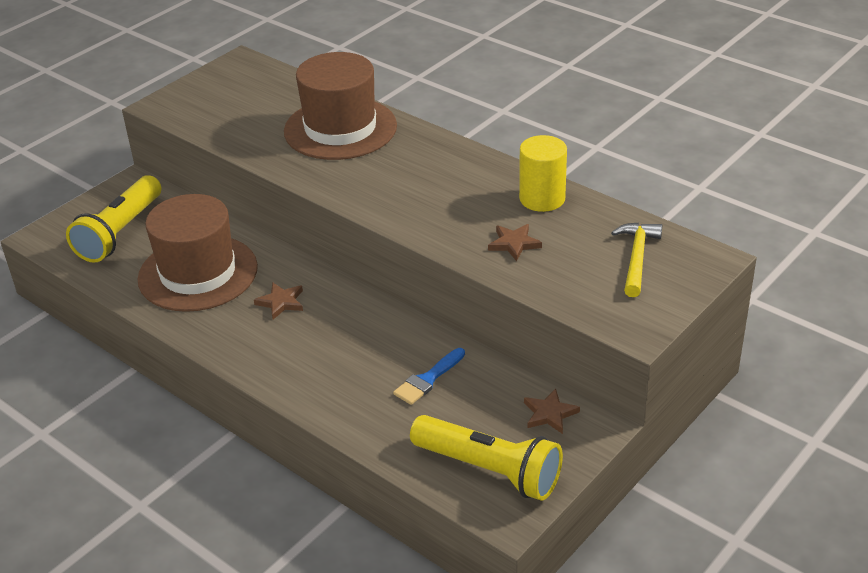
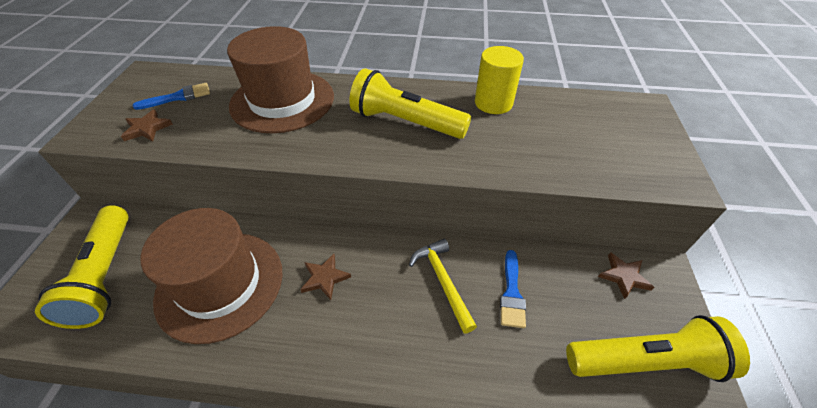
camera: 35 degrees left, 10 degrees up
brown star [488,224,542,261] -> brown star moved to [121,109,173,141]
yellow hammer [611,223,662,297] -> yellow hammer moved to [409,239,477,334]
none -> blue brush [133,83,210,110]
none -> yellow flashlight [349,68,471,139]

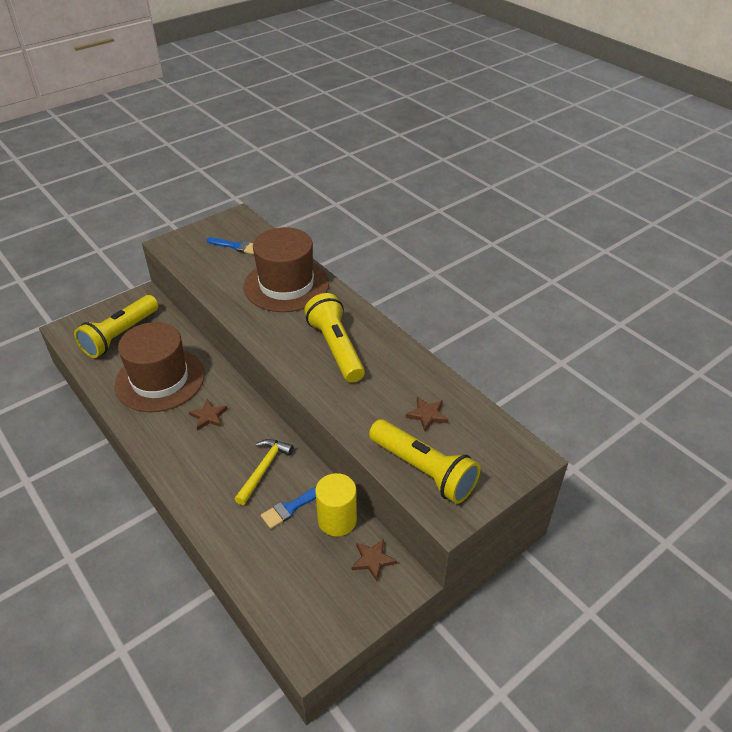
camera: 45 degrees right, 5 degrees down
brown star [121,109,173,141] -> brown star moved to [405,397,448,431]
yellow cylinder [475,46,524,114] -> yellow cylinder moved to [315,473,357,536]
yellow flashlight [566,315,750,382] -> yellow flashlight moved to [369,419,481,504]

